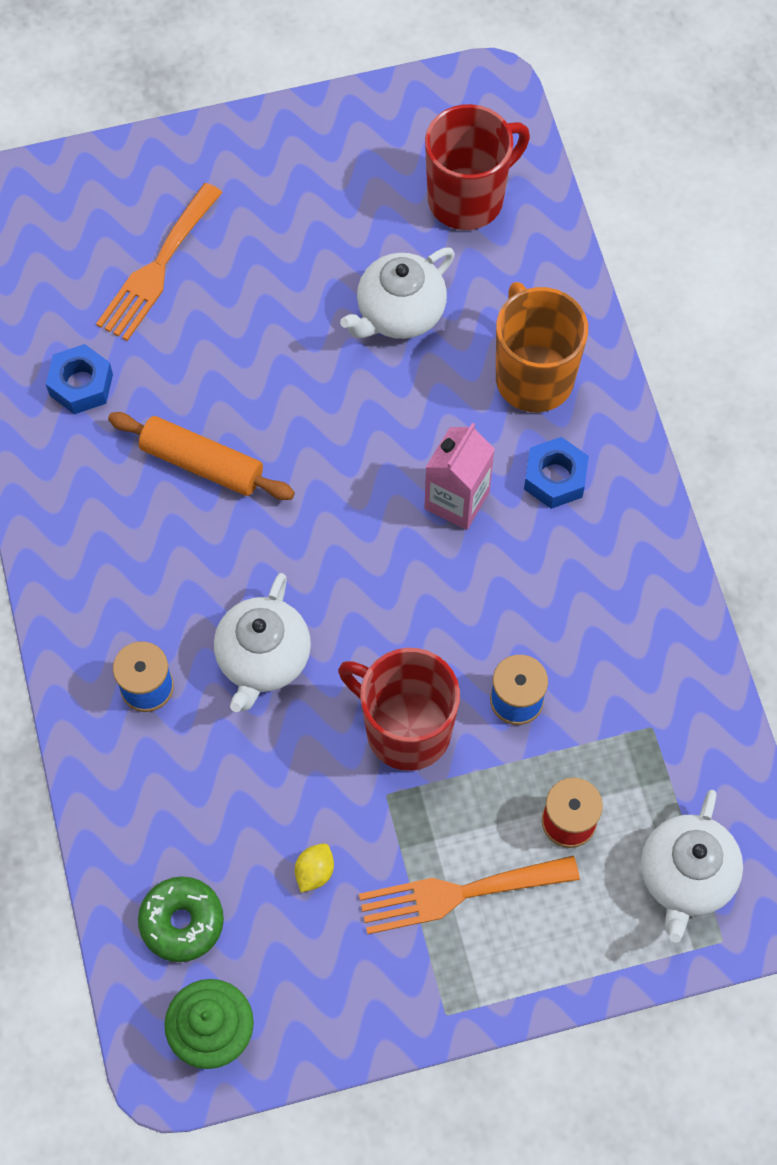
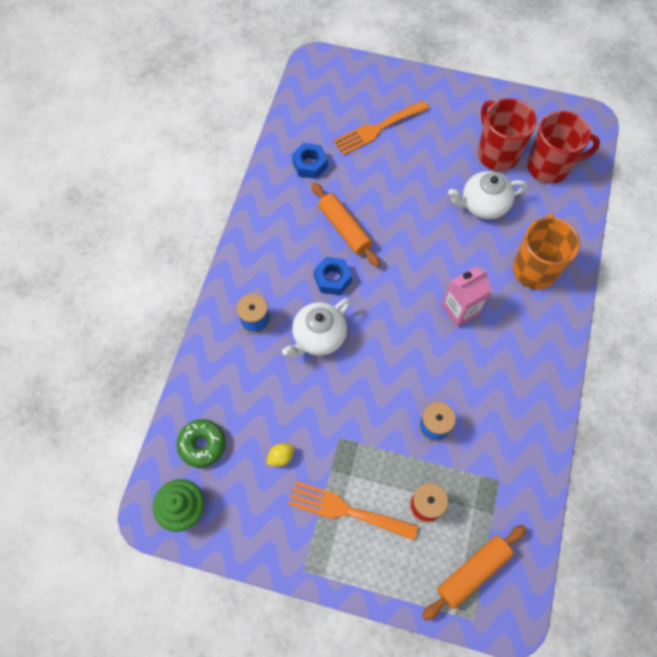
camera: 30 degrees right, 0 degrees up
red mug [338,648,460,771] -> red mug moved to [478,98,537,171]
blue nut [524,437,589,509] -> blue nut moved to [314,257,352,295]
white teapot [641,790,743,943] -> orange rolling pin [422,525,526,621]

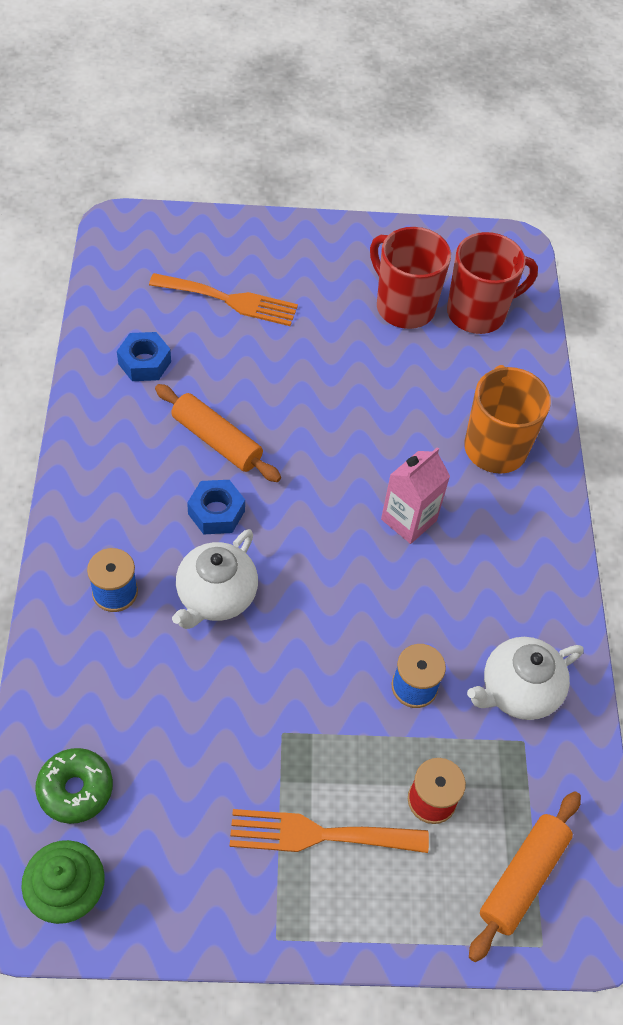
camera: 20 degrees left, 10 degrees down
yellow lemon [266,443,294,467] -> none
orange fork [333,101,429,155] -> orange fork turned 120 degrees counterclockwise [149,273,298,326]
white teapot [448,171,527,219] -> white teapot moved to [467,637,584,720]

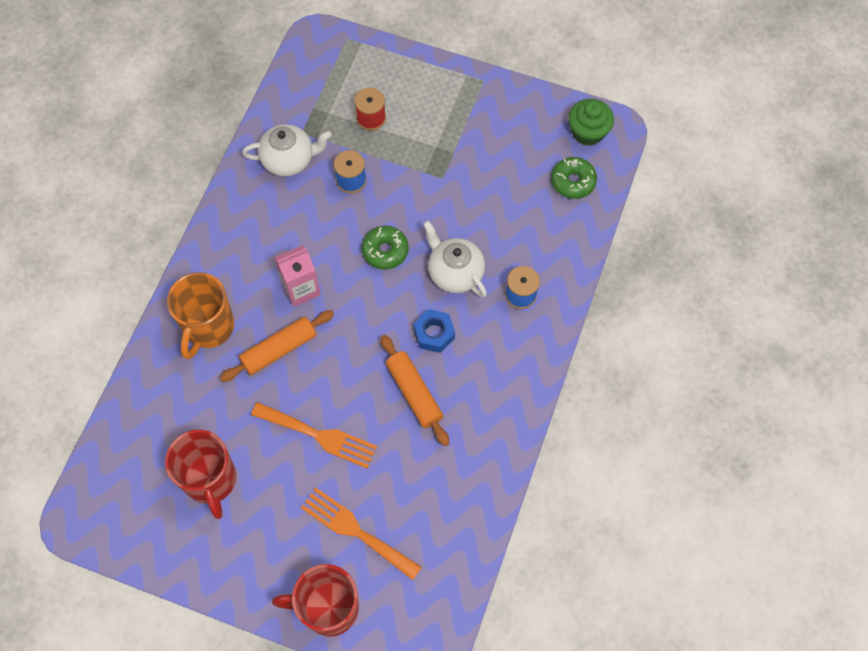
camera: 155 degrees left, 10 degrees up
blue nut [117,332,171,381] -> none
white teapot [172,529,258,629] -> white teapot turned 90 degrees counterclockwise [423,220,487,297]
orange fork [229,809,429,853] -> orange fork moved to [251,402,377,468]
red mug [447,232,538,334] -> red mug moved to [272,564,359,637]
orange rolling pin [469,791,581,962] -> orange rolling pin moved to [220,310,334,382]
none -> green donut [362,226,409,270]

